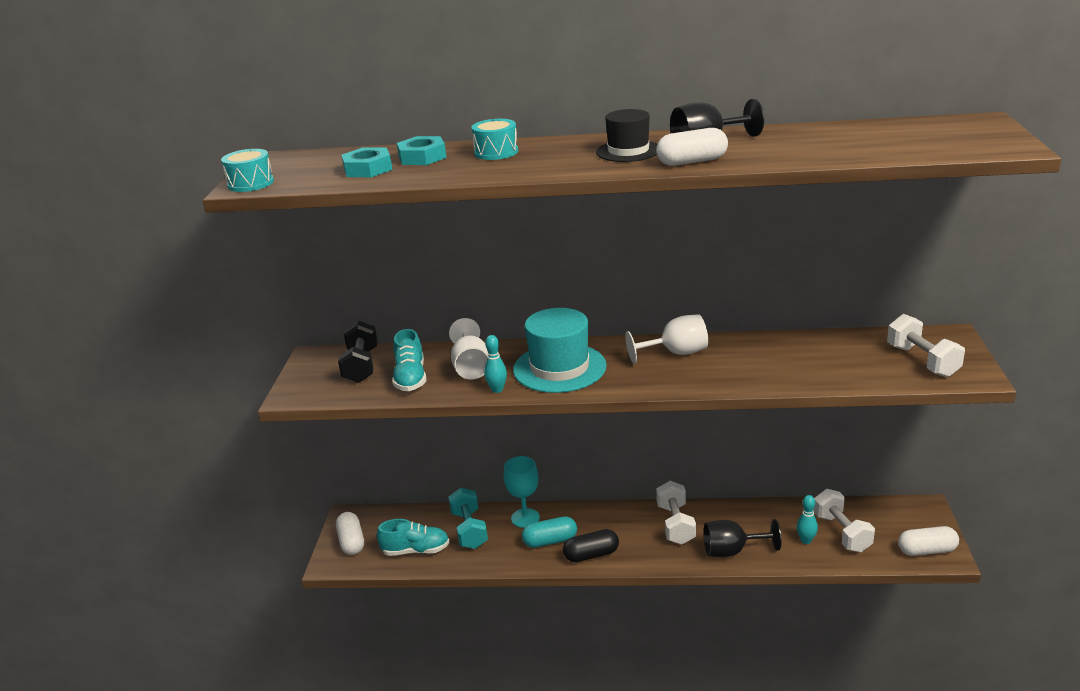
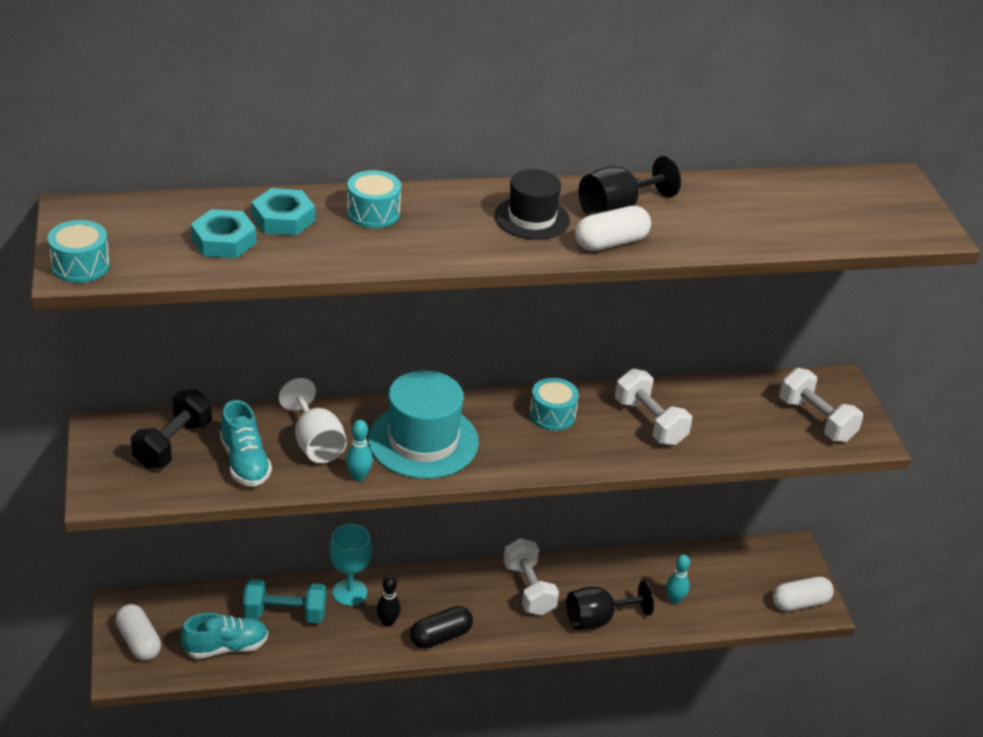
camera: 20 degrees left, 10 degrees up
black dumbbell [338,320,378,383] -> black dumbbell turned 45 degrees clockwise [131,389,212,469]
turquoise dumbbell [448,488,488,549] -> turquoise dumbbell turned 60 degrees counterclockwise [243,579,326,623]
turquoise capsule [522,516,577,548] -> black bowling pin [377,576,401,627]
white goblet [625,314,708,364] -> turquoise drum [530,378,579,431]
white dumbbell [813,489,875,552] -> white dumbbell moved to [615,368,692,445]

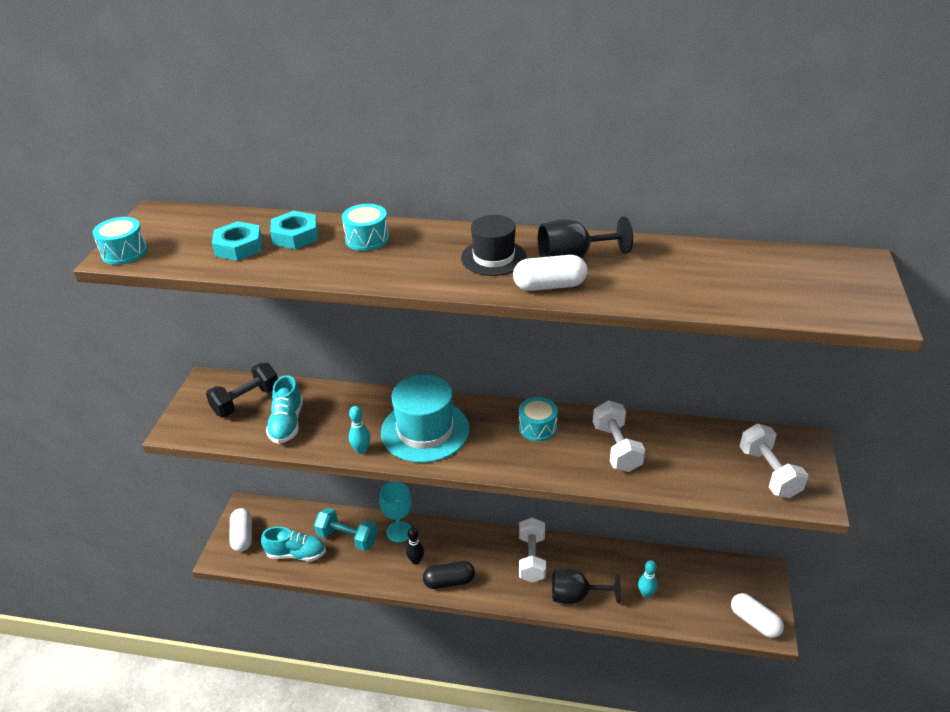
camera: 25 degrees right, 0 degrees up
white goblet [279,378,347,463] -> none
white capsule [773,577,834,611] -> white capsule turned 45 degrees clockwise [731,593,784,638]

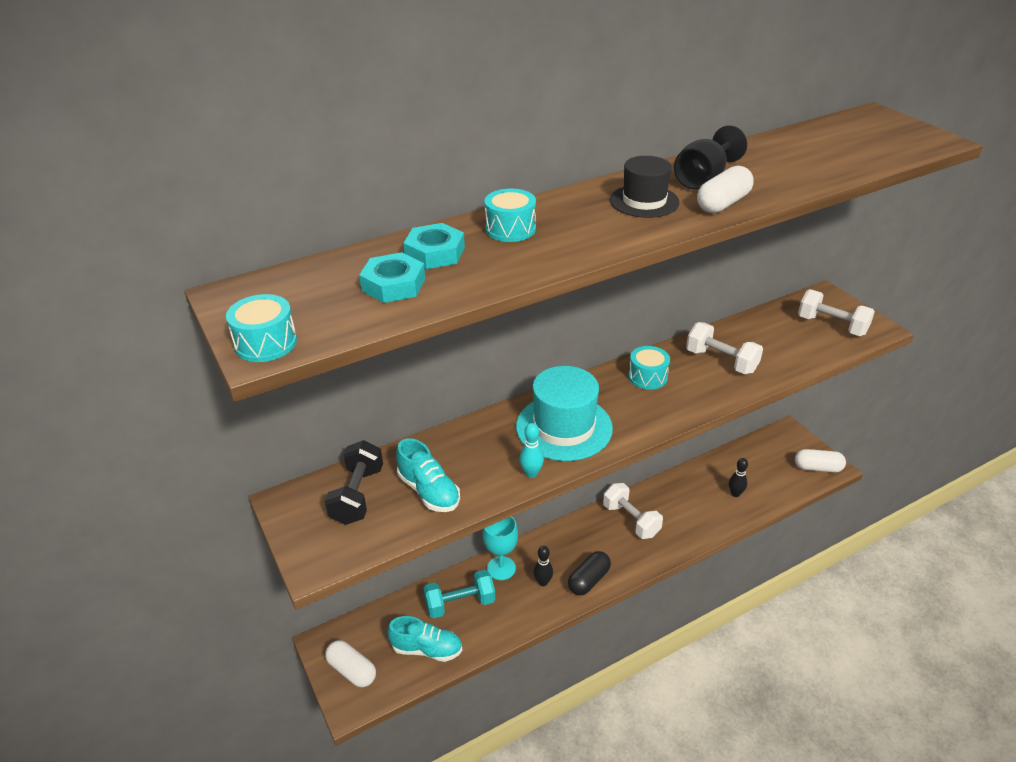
camera: 40 degrees left, 0 degrees up
turquoise shoe [261,526,326,561] -> turquoise shoe turned 45 degrees clockwise [388,616,462,662]
black goblet [552,569,621,604] -> none
turquoise bowling pin [638,560,658,598] -> black bowling pin [729,458,748,497]

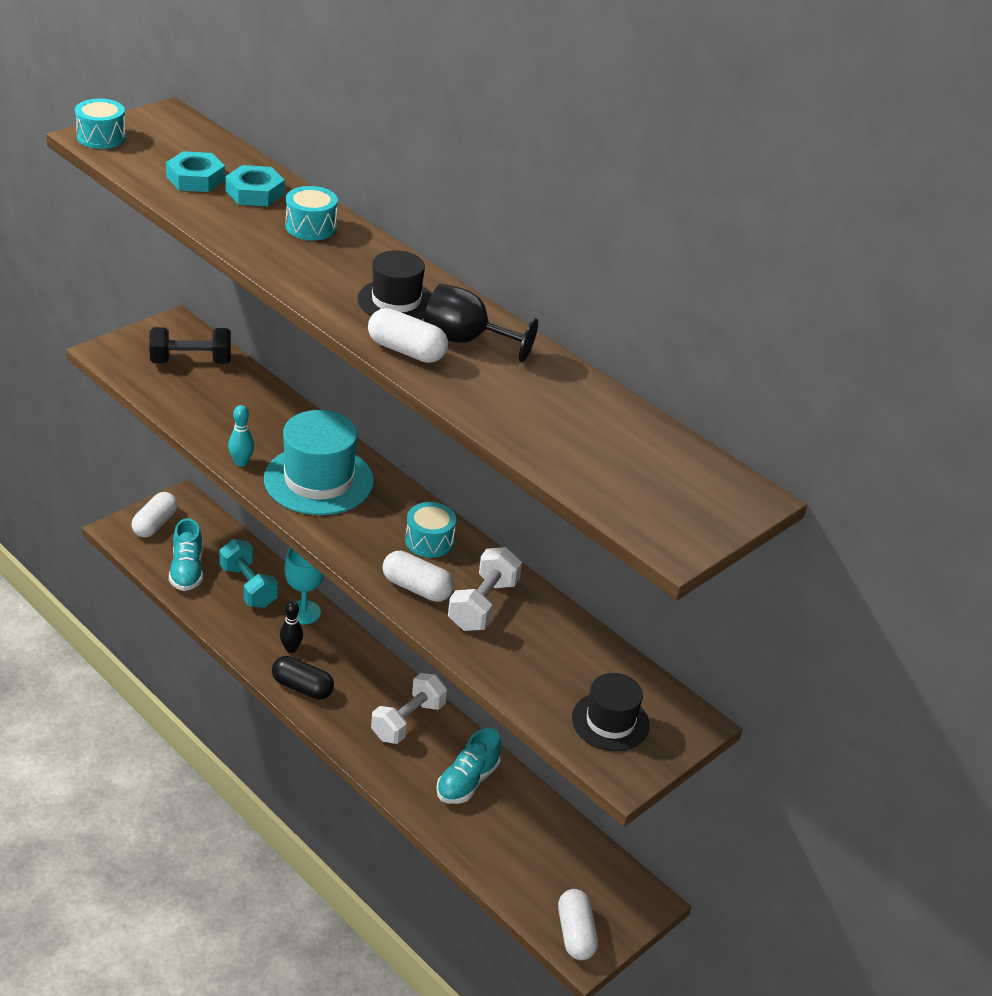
camera: 70 degrees right, 0 degrees up
turquoise shoe [396,438,460,512] -> turquoise shoe moved to [436,728,501,804]
black bowling pin [729,458,748,497] -> none
white dumbbell [798,289,875,336] -> black hat [572,673,650,751]
none -> white capsule [383,551,454,602]

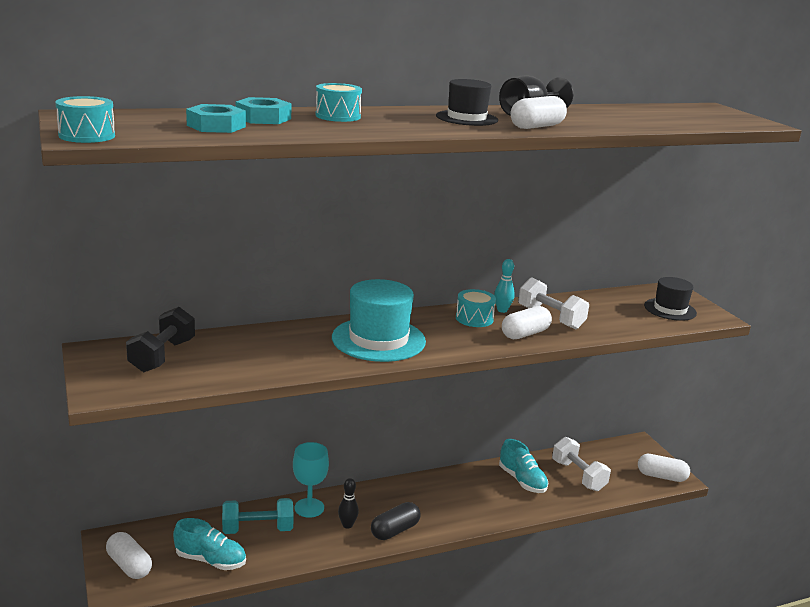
camera: 65 degrees left, 15 degrees down
turquoise bowling pin [228,405,254,467] -> turquoise bowling pin moved to [494,259,515,313]
white dumbbell [371,673,447,744] -> white dumbbell moved to [552,437,611,491]

